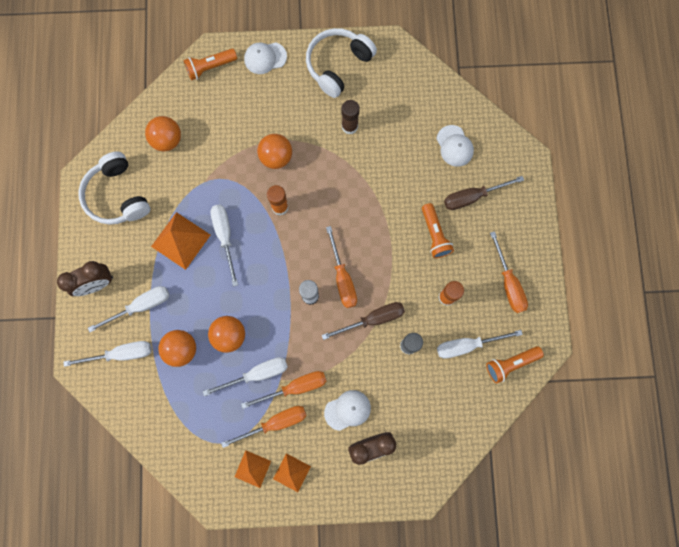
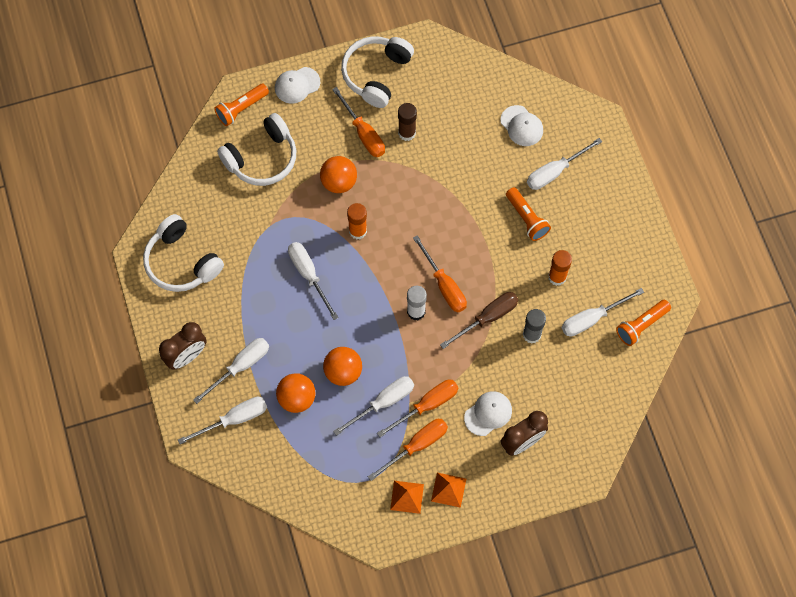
camera: 15 degrees left, 10 degrees down
orange ball [145,116,181,152] -> none
orange pyramid [151,212,211,270] -> none
brown screwdriver [444,176,524,210] -> white screwdriver [527,138,602,190]
orange screwdriver [490,231,528,313] -> orange screwdriver moved to [332,87,385,157]
none -> white headphones [217,113,296,186]

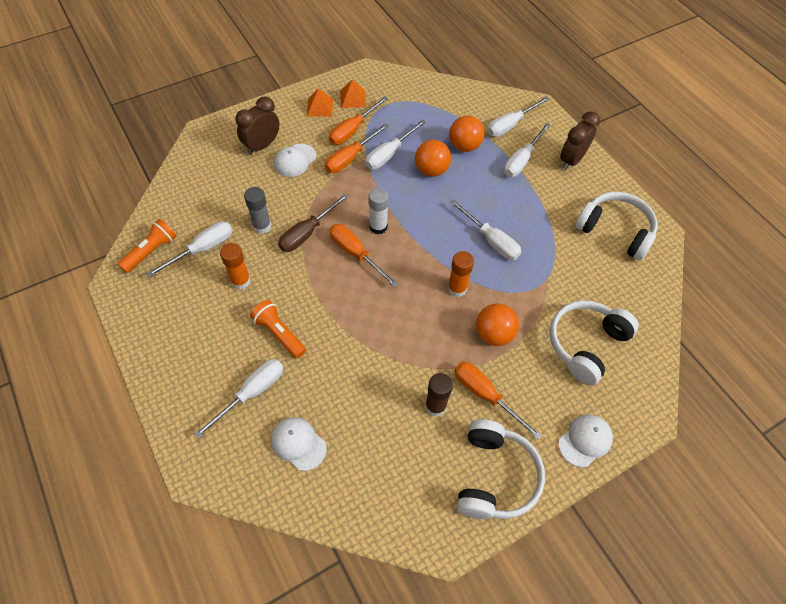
camera: 165 degrees right, 10 degrees down
orange flashlight [214,84,269,126] -> none

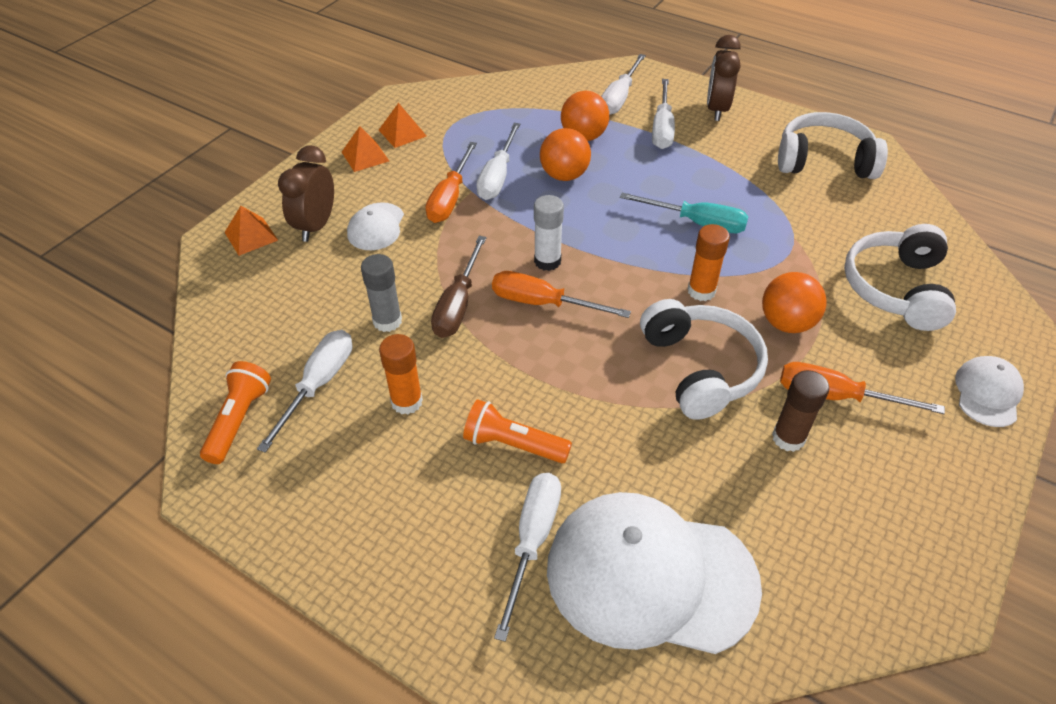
camera: 25 degrees left, 10 degrees down
white cap [271,417,327,471] -> white cap [547,492,762,654], size x2.14
orange screwdriver [329,96,388,145] -> none
white screwdriver [450,200,521,260] -> turquoise screwdriver [620,192,749,233]
white headphones [457,419,545,519] -> white headphones moved to [640,299,768,420]
none -> orange pyramid [224,206,278,256]

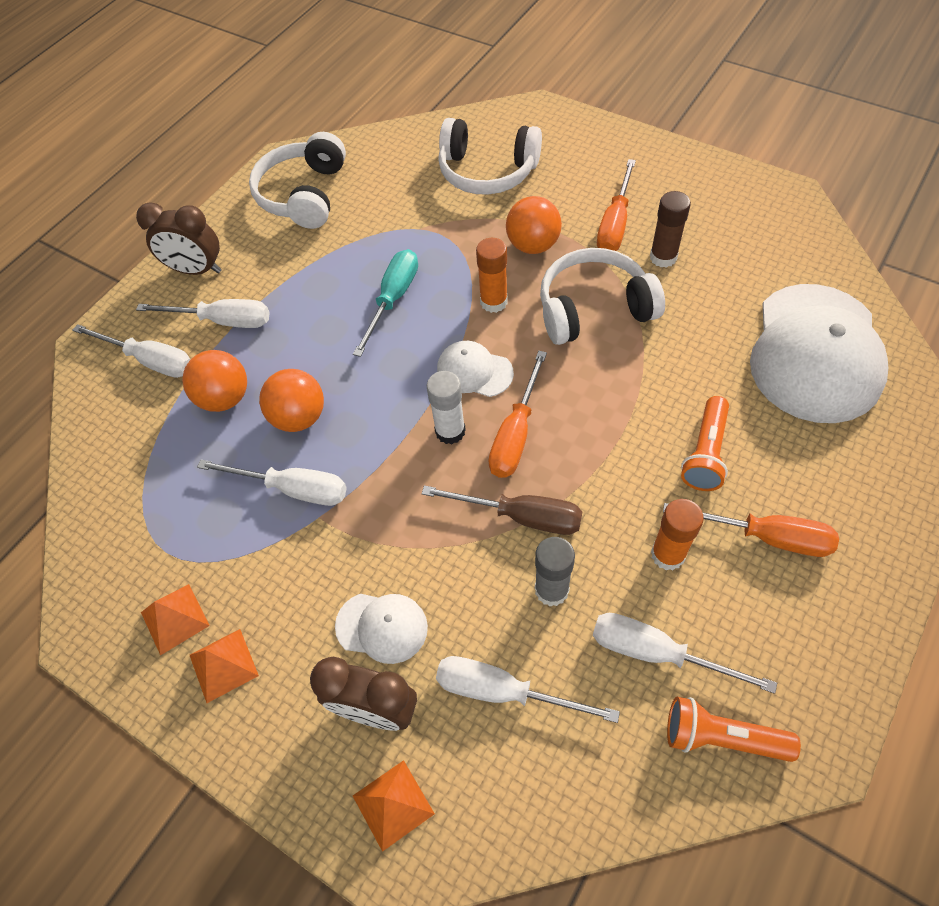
camera: 85 degrees left, 10 degrees up
orange screwdriver [425,142,477,223] -> orange screwdriver moved to [663,503,839,557]
white screwdriver [494,473,561,642] -> white screwdriver moved to [436,656,620,723]
white cap [955,356,1024,427] -> white cap moved to [437,341,514,397]

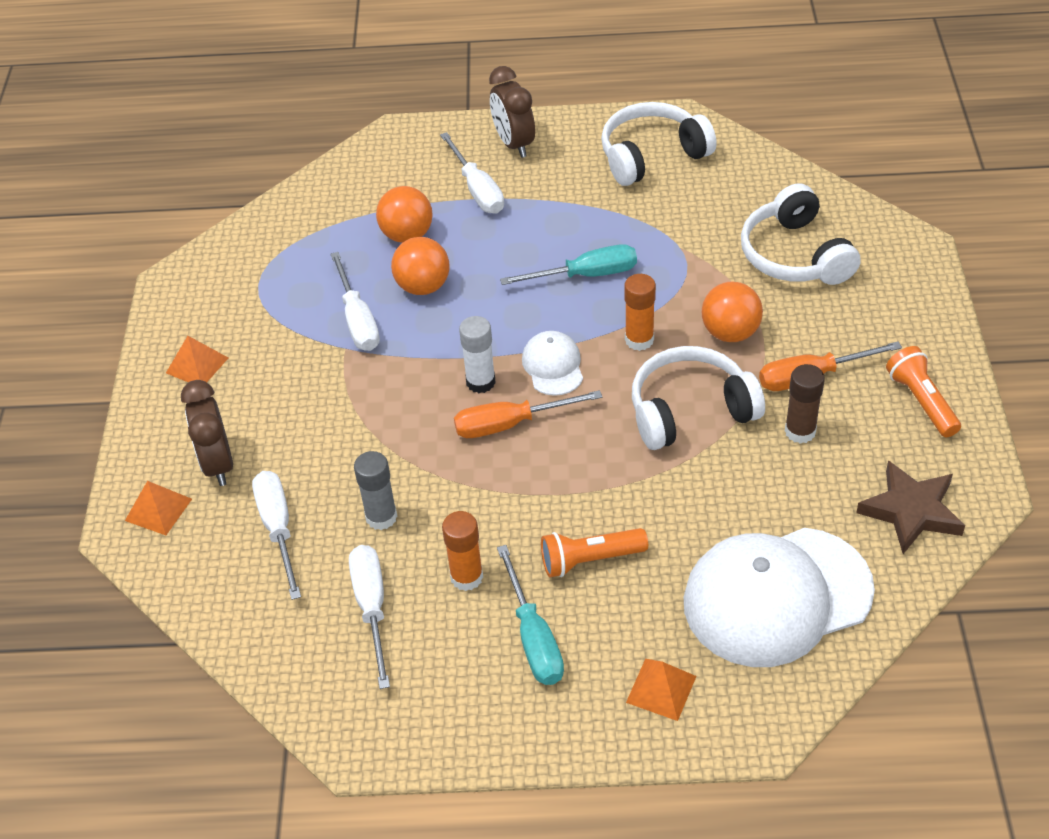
camera: 55 degrees right, 10 degrees down
white screwdriver [72,324,191,378] -> none
orange pyramid [141,584,210,655] -> orange pyramid moved to [626,659,696,721]
white cap [335,594,428,664] -> none
brown screwdriver [422,485,583,535] -> none
white headphones [540,248,665,345] -> white headphones turned 60 degrees counterclockwise [632,346,765,450]
orange screwdriver [663,503,839,557] -> turquoise screwdriver [497,545,564,685]
orange flashlight [667,697,801,762] -> orange flashlight moved to [886,346,961,437]
none -> brown star [856,461,965,554]

